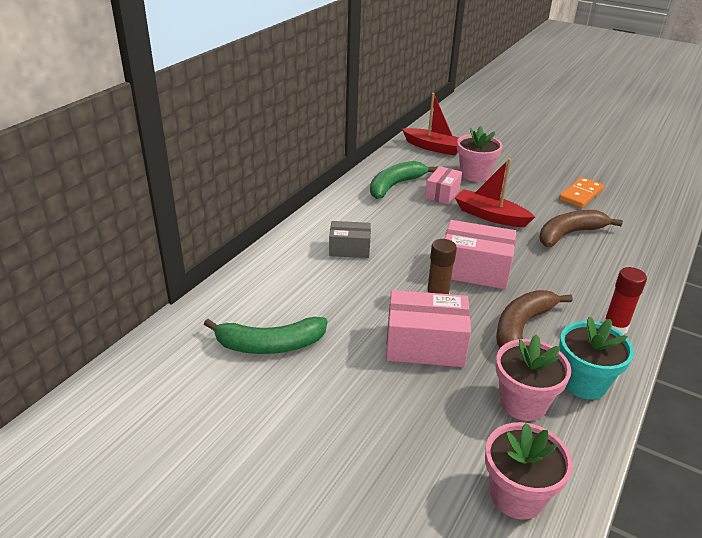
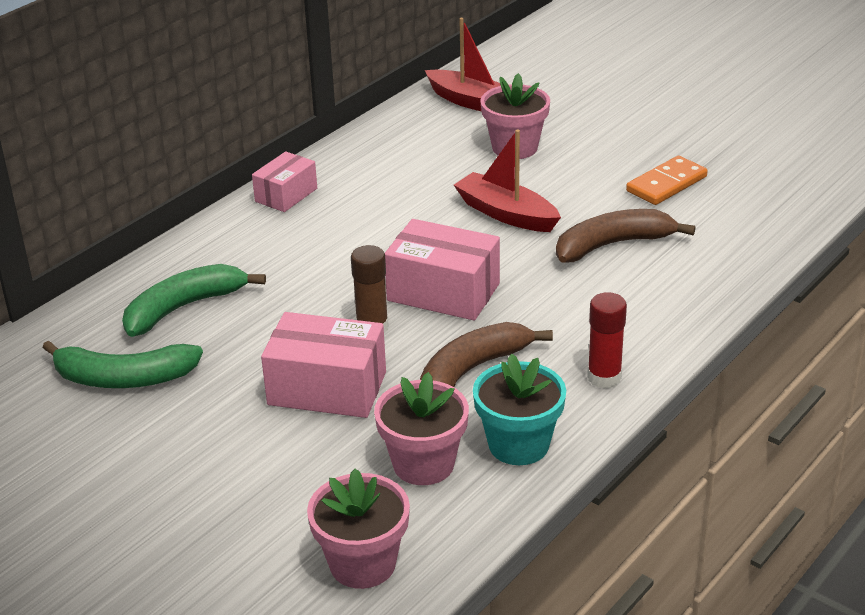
camera: 10 degrees right, 0 degrees up
grey box [329,221,371,258] -> none
green banana [370,161,438,199] -> green banana moved to [122,264,266,337]
pink box [425,166,462,205] -> pink box moved to [252,151,317,212]

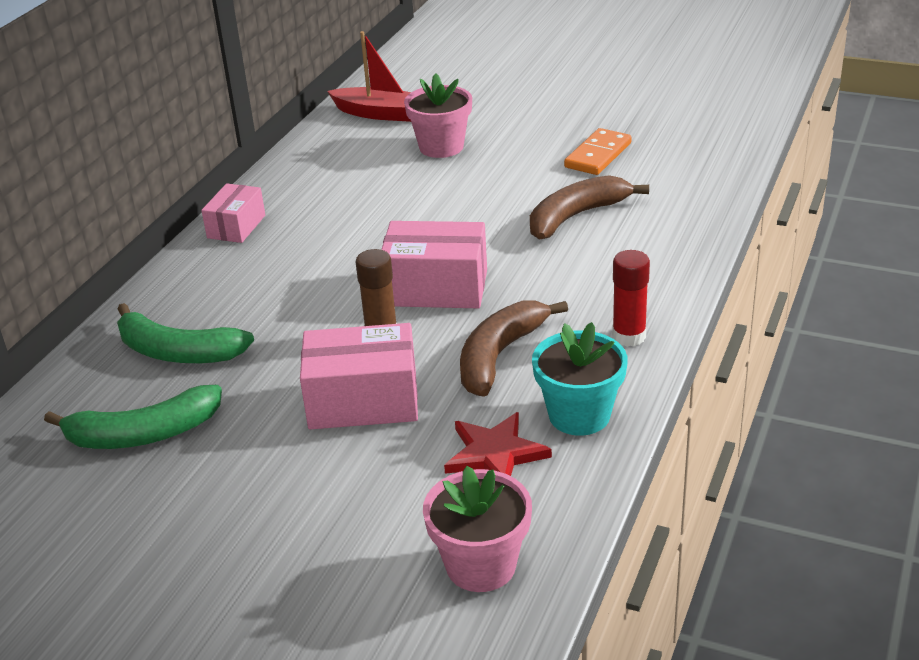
camera: 15 degrees left, 0 degrees up
green banana [122,264,266,337] -> green banana turned 105 degrees counterclockwise [117,303,254,363]
pink flower pot [374,372,469,485] -> red star [444,412,552,476]
red boat [454,130,561,232] -> none

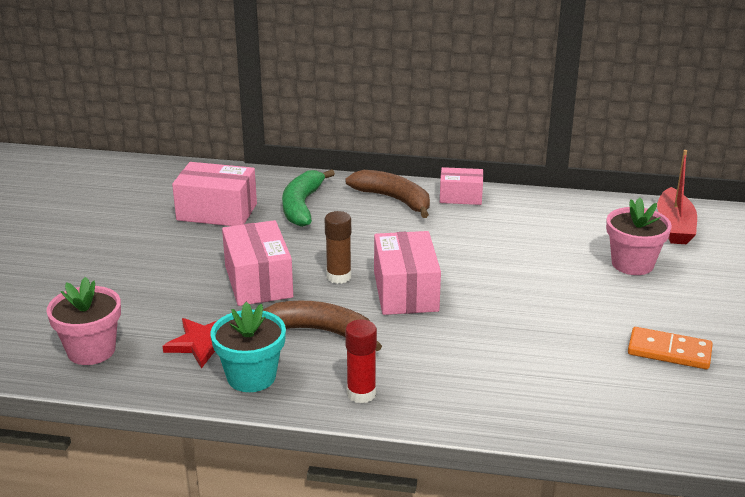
camera: 75 degrees right, 5 degrees down
green banana [44,385,222,449] -> pink box [172,162,257,226]
brown banana [530,175,649,239] -> brown banana moved to [345,170,430,218]

